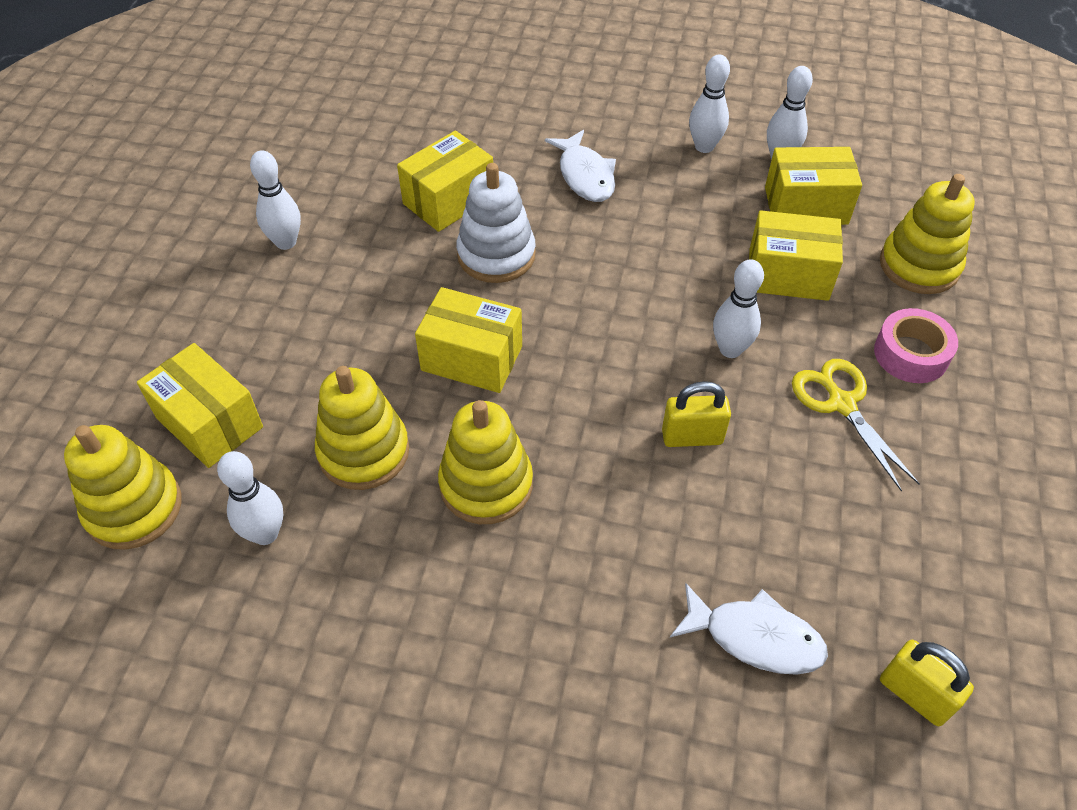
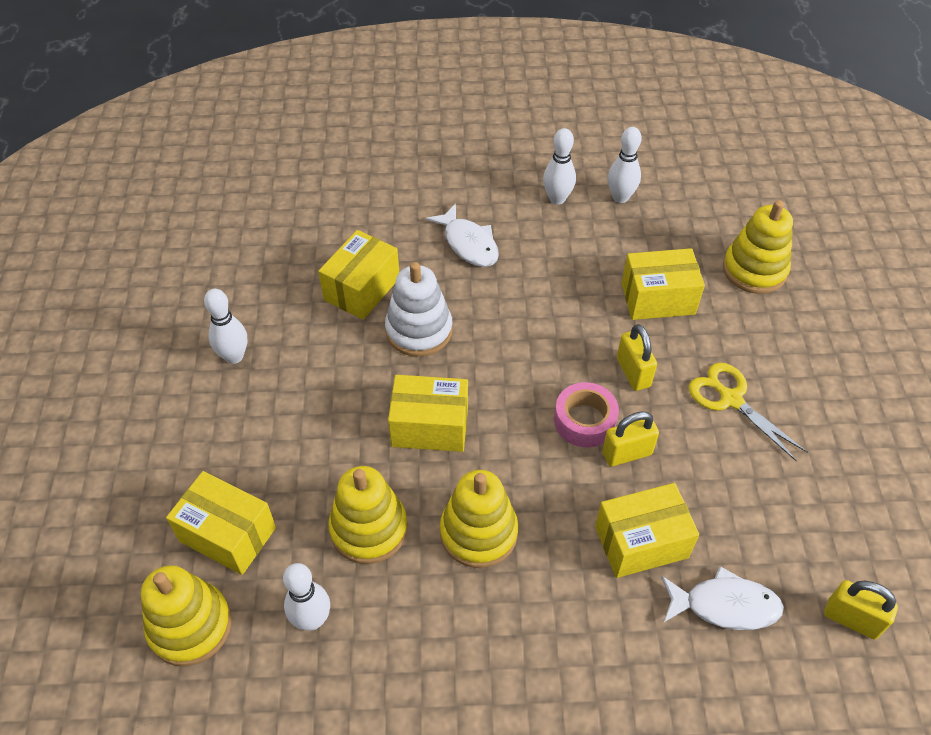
camera: 15 degrees left, 0 degrees up
white bowling pin [713,259,764,358] -> yellow padlock [617,324,657,391]
yellow box [765,147,862,225] -> yellow box moved to [595,483,699,578]
pink tape [874,308,958,383] -> pink tape moved to [554,382,619,447]

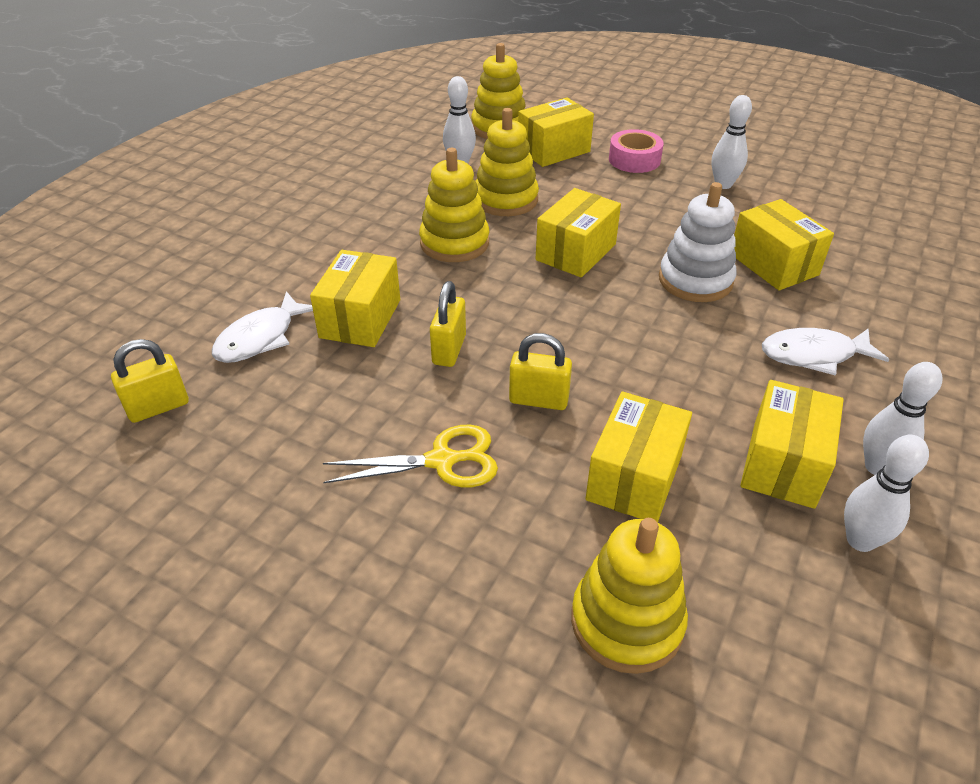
camera: 120 degrees right, 10 degrees down
pink tape [554,382,619,447] -> pink tape moved to [609,129,664,173]
none -> yellow box [740,380,844,509]

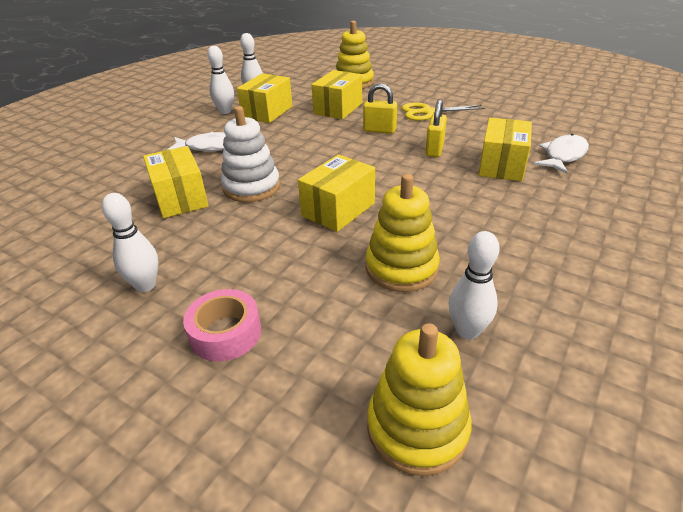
camera: 175 degrees left, 5 degrees down
yellow padlock [111,339,189,423] -> none
yellow stacking toy [419,148,490,262] -> none
yellow box [518,97,594,167] -> none

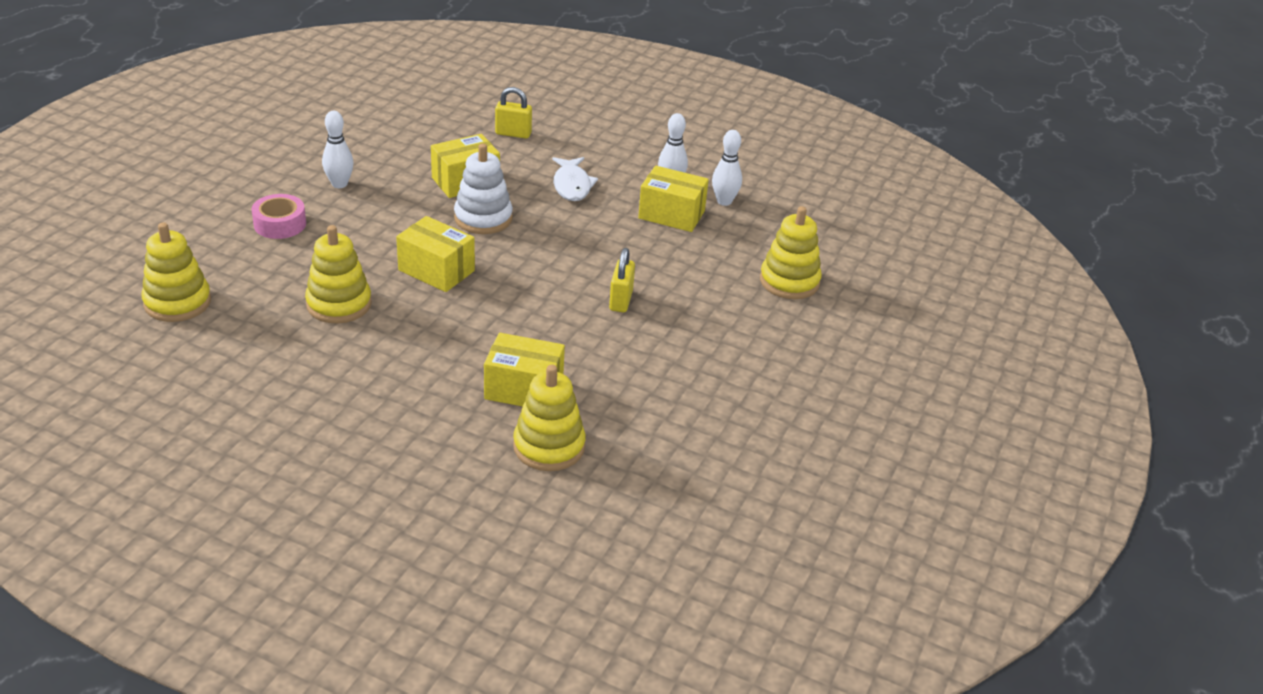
camera: 80 degrees right, 0 degrees up
yellow box [312,70,362,119] -> none
yellow scissors [402,102,485,121] -> none
yellow padlock [425,99,447,157] -> yellow padlock moved to [495,87,532,139]
white bowling pin [449,231,500,340] -> none
white fish [534,134,589,174] -> yellow stacking toy [513,365,586,471]

